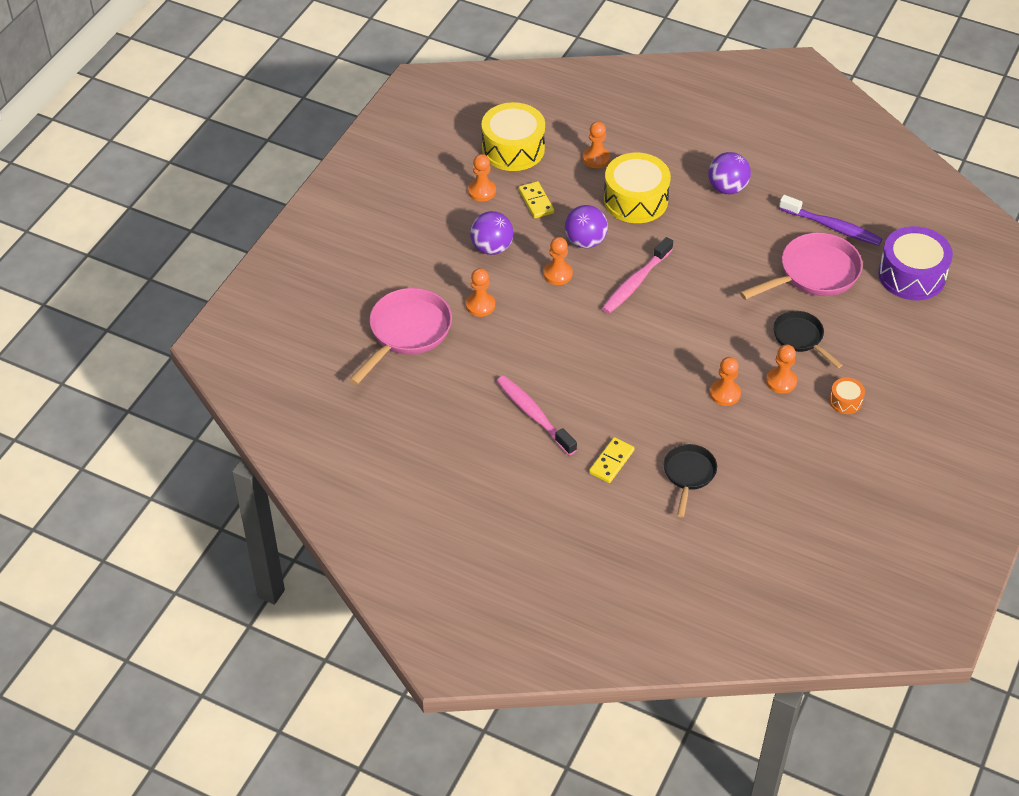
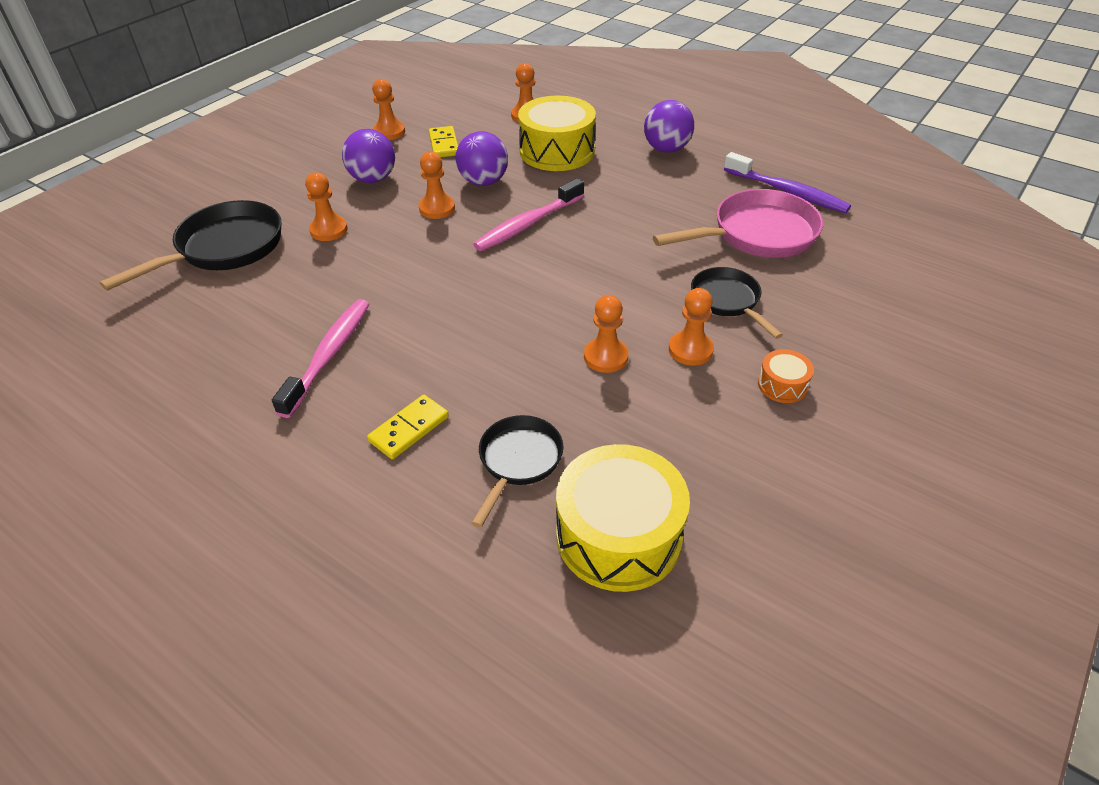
camera: 10 degrees right, 5 degrees down
pink pan [349,288,452,385] -> black pan [100,200,281,291]
yellow drum [481,102,545,171] -> yellow drum moved to [556,444,690,592]
pink toothbrush [497,376,577,456] -> pink toothbrush turned 45 degrees clockwise [272,299,369,418]
purple drum [878,226,953,300] -> none

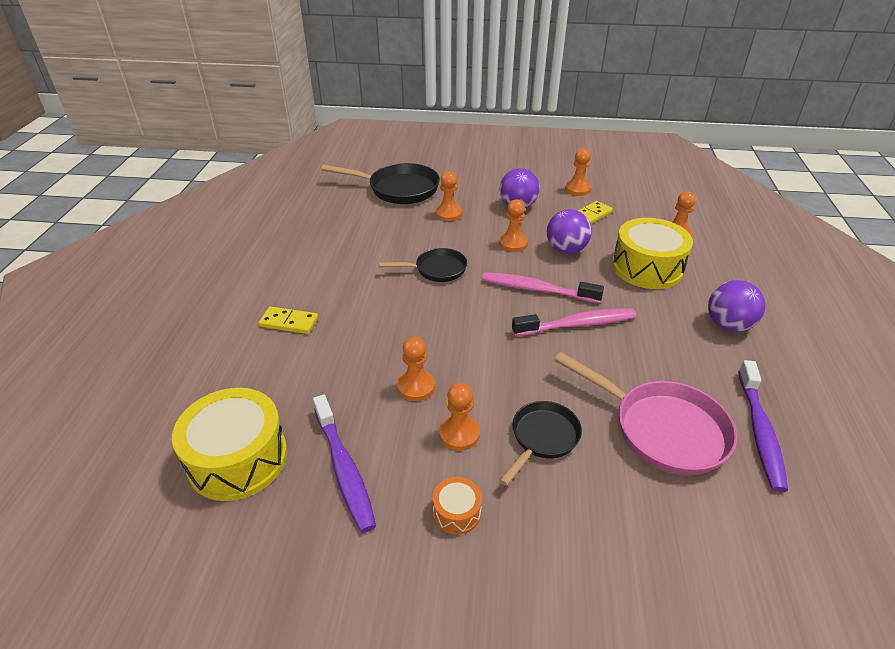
camera: 60 degrees right, 5 degrees down
pink toothbrush [272,299,369,418] -> pink toothbrush moved to [512,308,636,336]
black pan [471,415,564,528] -> black pan moved to [379,248,467,282]
none -> purple toothbrush [313,395,376,533]

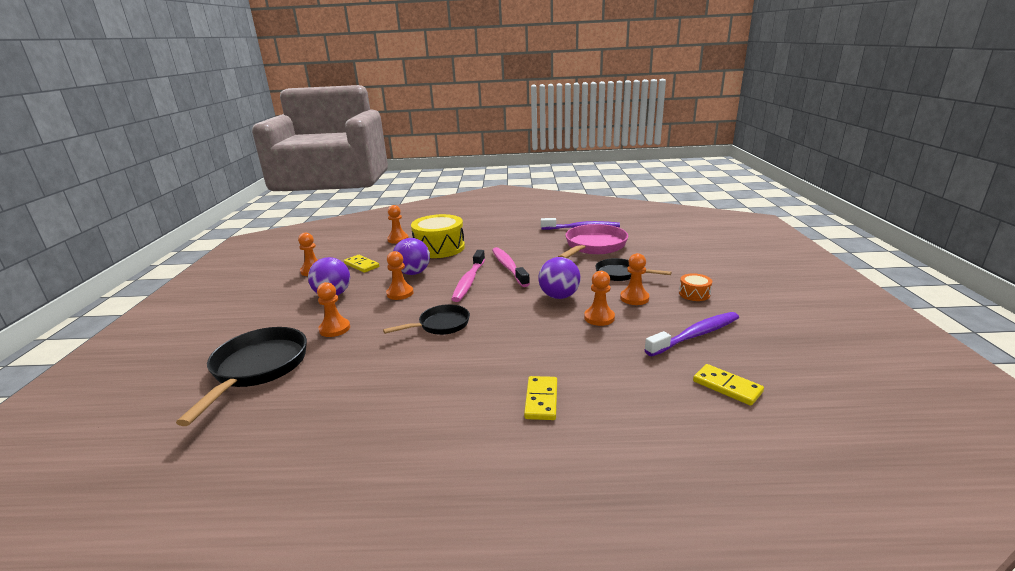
camera: 95 degrees left, 15 degrees down
yellow drum [172,388,287,501] -> yellow domino [693,364,764,406]
black pan [379,248,467,282] -> black pan turned 75 degrees clockwise [383,304,470,335]
purple ball [708,280,765,332] -> purple ball moved to [538,257,580,299]

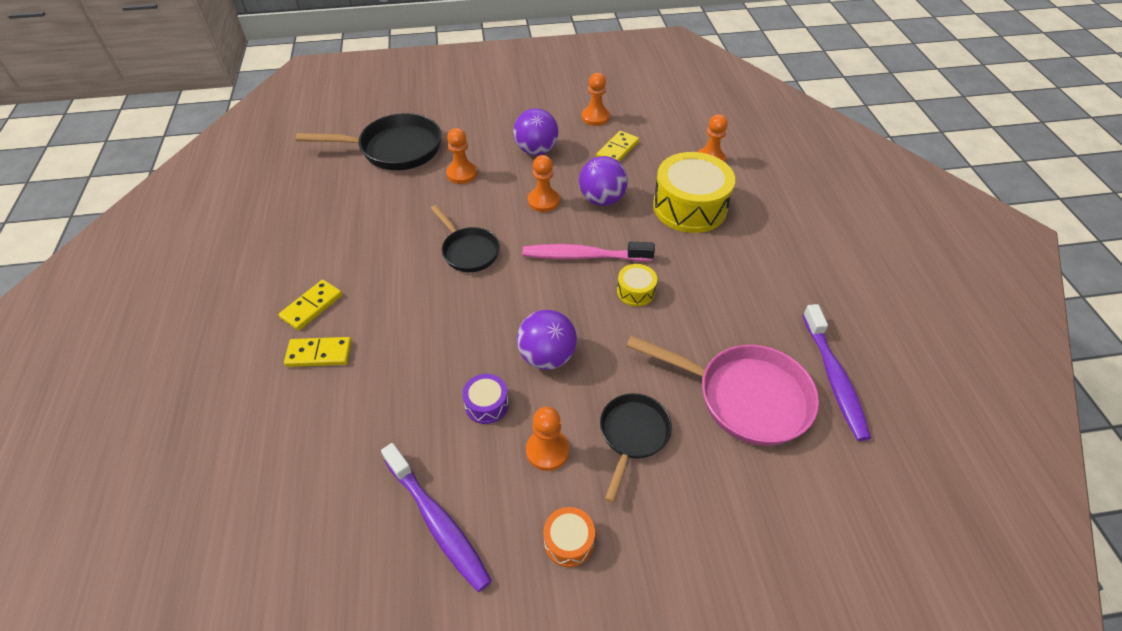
camera: 80 degrees right, 25 degrees up
pink toothbrush [492,247,530,287] -> yellow drum [617,264,657,306]
orange pawn [584,271,615,326] -> purple drum [462,374,509,424]
yellow domino [693,364,764,406] -> yellow domino moved to [279,280,342,331]

